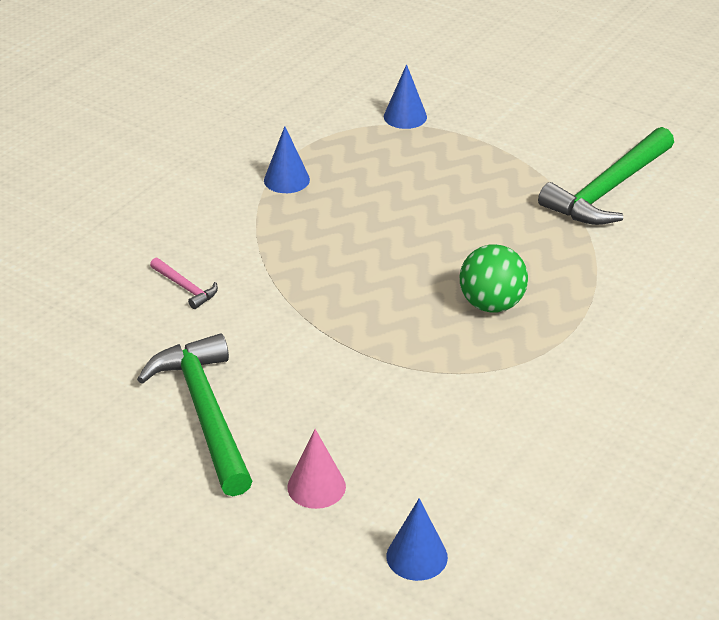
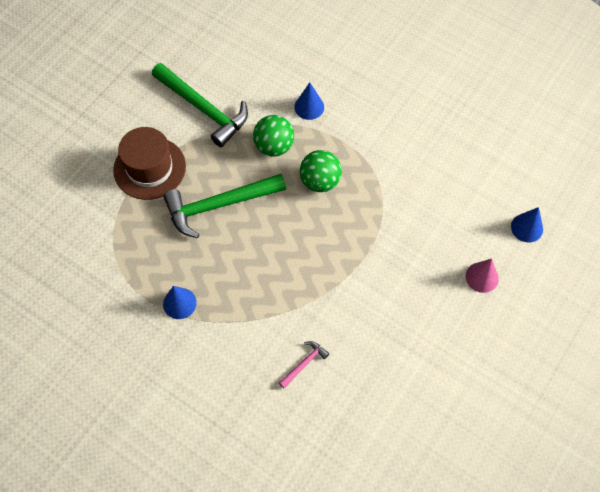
camera: 90 degrees left, 25 degrees up
green hammer [137,333,252,496] -> green hammer moved to [163,174,286,238]
blue cone [384,64,427,129] -> blue cone moved to [294,82,324,120]
none -> brown hat [113,127,186,200]
none -> green ball [253,115,294,157]

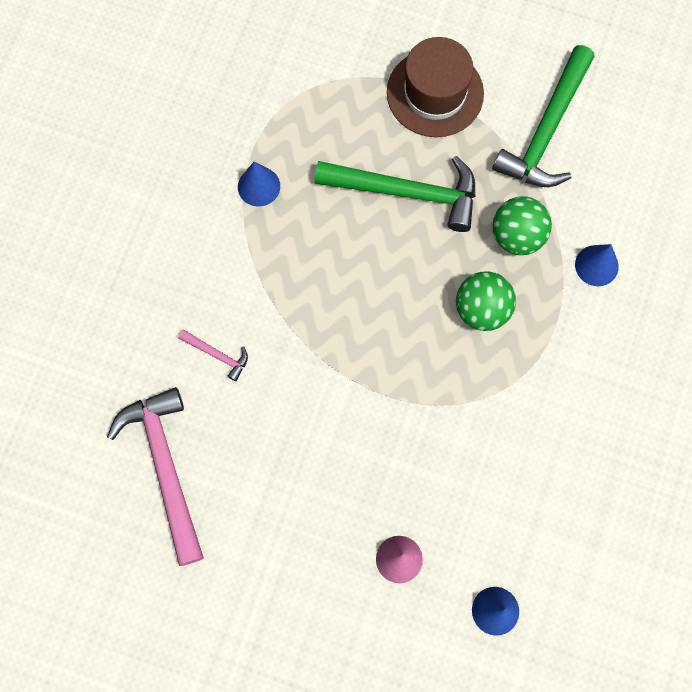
camera: 75 degrees right, 10 degrees up
green hammer [163,174,286,238] -> green hammer turned 135 degrees clockwise [314,156,475,232]
none -> pink hammer [107,387,204,566]

